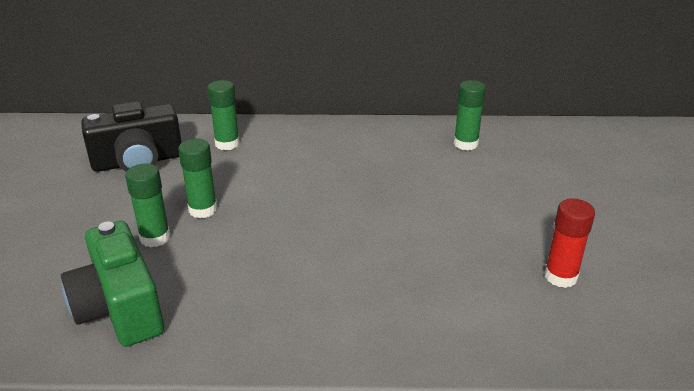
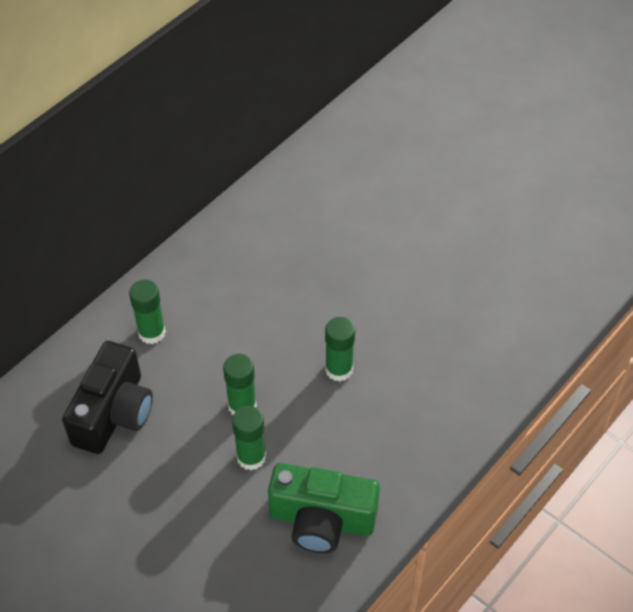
camera: 50 degrees left, 20 degrees up
green glue stick [454,80,486,150] -> green glue stick moved to [325,317,355,381]
red glue stick [545,199,595,288] -> none

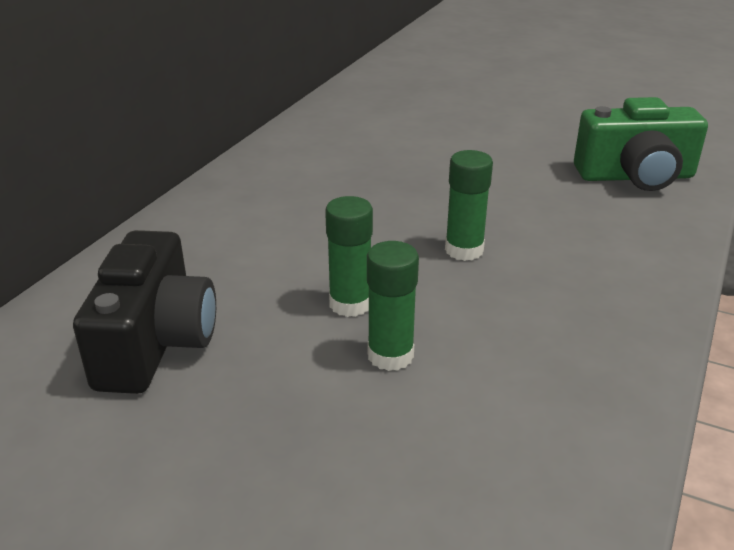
camera: 15 degrees left, 20 degrees down
green glue stick [129,280,166,344] -> none
green camera [268,463,380,553] -> green camera moved to [574,97,708,191]

